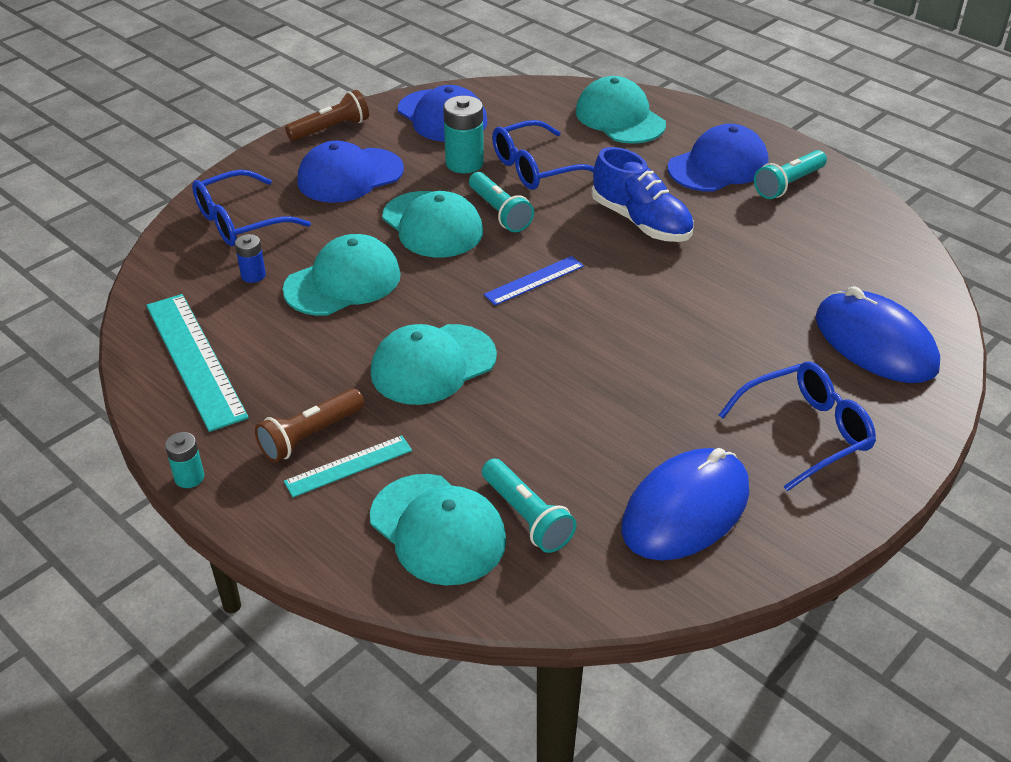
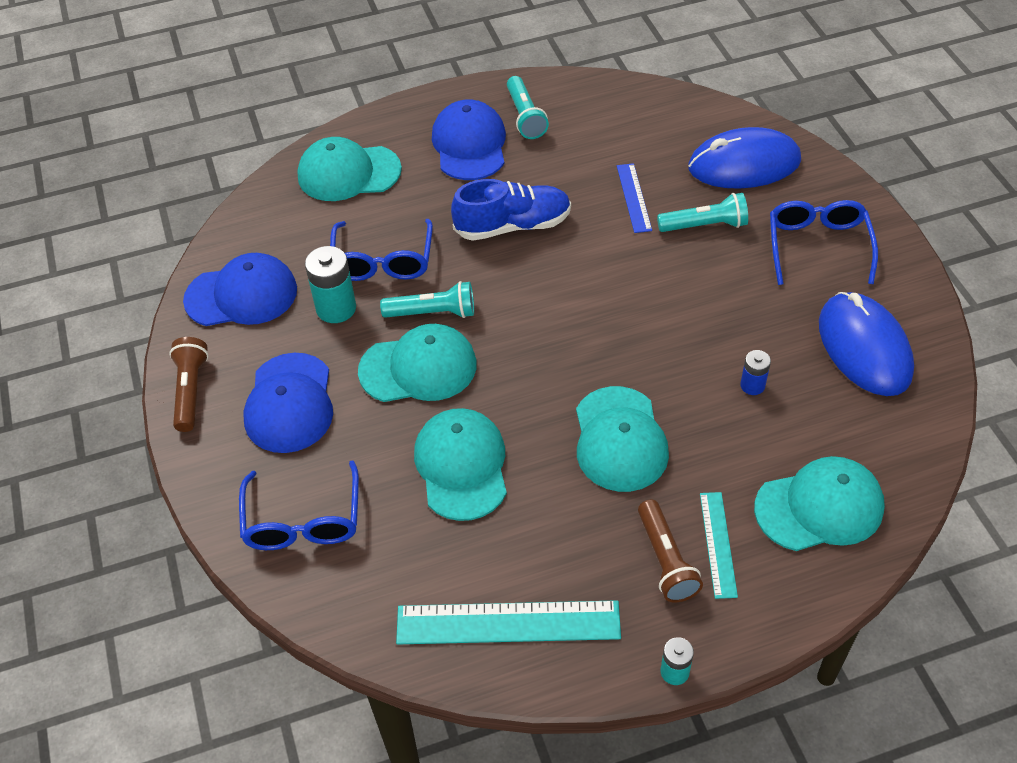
camera: 60 degrees left, 10 degrees up
blue battery [235,234,266,283] -> blue battery moved to [740,350,771,395]
turquoise flashlight [482,458,576,553] -> turquoise flashlight moved to [657,193,748,232]
blue ruler [484,256,584,306] -> blue ruler moved to [617,163,652,233]

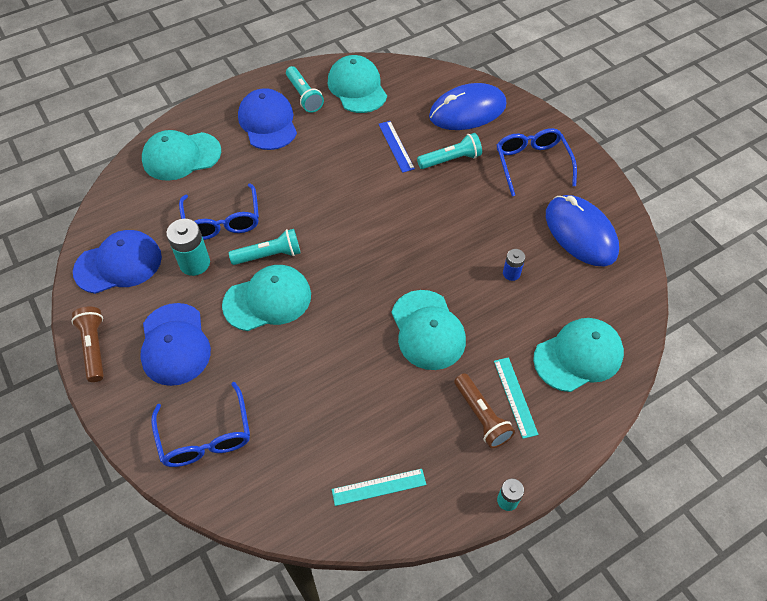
camera: 15 degrees left, 5 degrees up
turquoise ruler [396,600,621,644] -> turquoise ruler [332,469,426,506], size x0.56
turquoise cap [414,408,507,521] -> turquoise cap moved to [328,55,387,113]
blue shoe [451,179,571,241] -> none

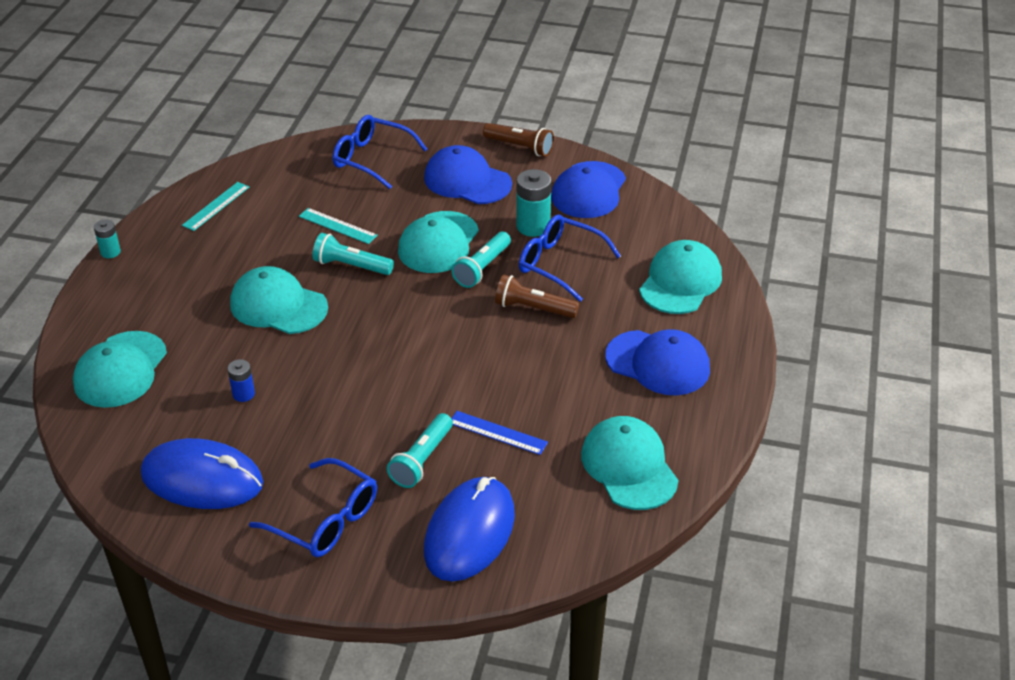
camera: 135 degrees right, 15 degrees down
turquoise flashlight [286,66,324,113] -> turquoise flashlight moved to [312,233,394,275]
turquoise cap [328,55,387,113] -> turquoise cap turned 135 degrees counterclockwise [581,416,679,510]
brown flashlight [454,373,515,448] -> brown flashlight moved to [495,274,579,318]
turquoise ruler [494,357,539,439] -> turquoise ruler moved to [299,208,378,244]

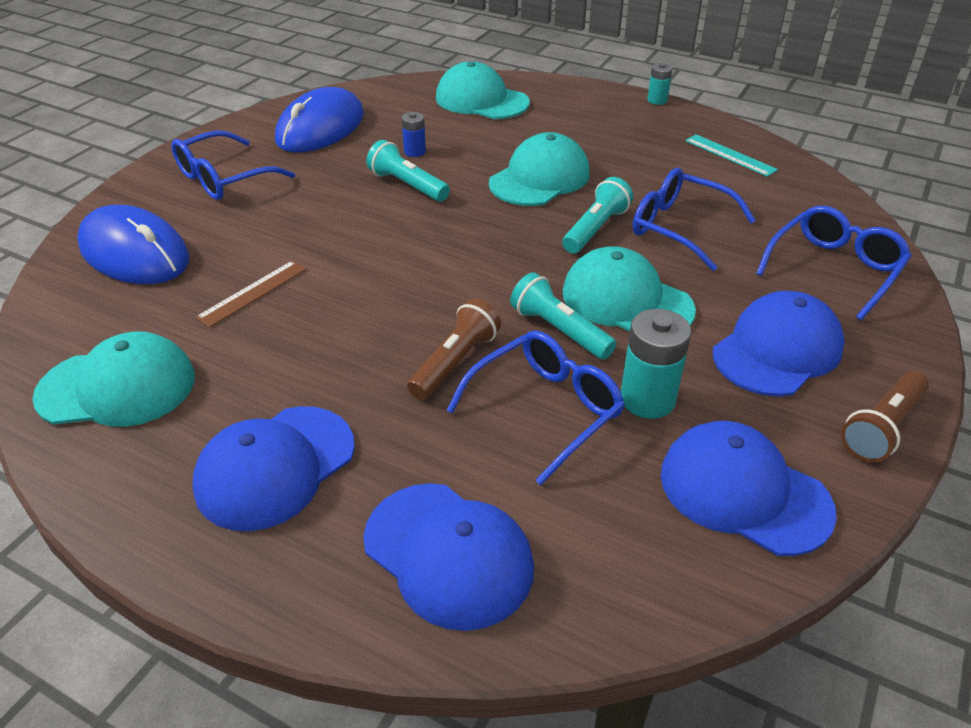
camera: 105 degrees right, 0 degrees up
turquoise ruler [299,208,378,244] -> blue glasses [633,168,756,271]
turquoise flashlight [387,413,453,488] -> turquoise flashlight moved to [366,140,450,202]
blue ruler [451,411,548,455] -> brown ruler [195,260,307,328]
turquoise cap [639,240,722,314] -> blue cap [363,483,534,631]

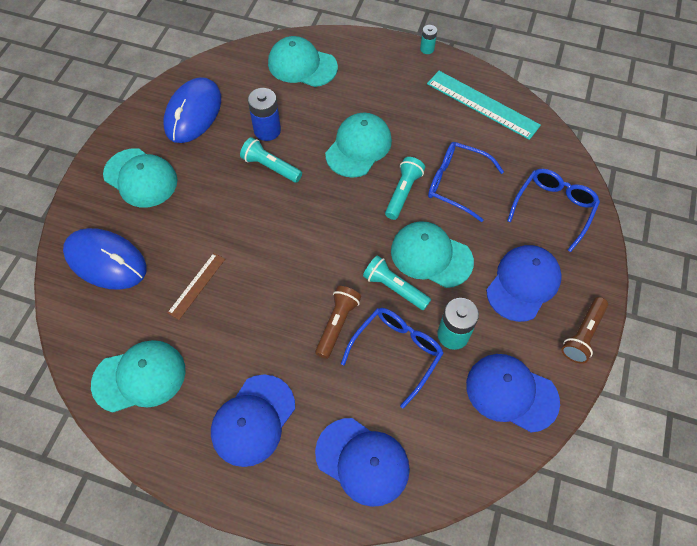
camera: 10 degrees left, 20 degrees up
blue glasses [171,130,295,200] -> turquoise cap [103,148,178,208]
blue battery [402,112,426,157] -> blue battery [248,88,281,141], size x1.75
turquoise ruler [685,134,778,177] -> turquoise ruler [427,71,541,140], size x1.79

